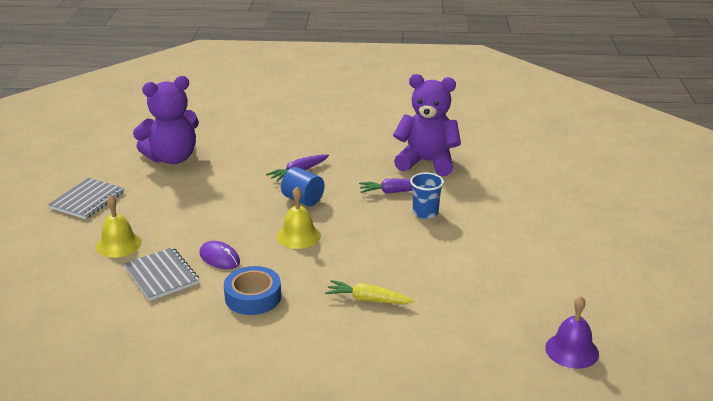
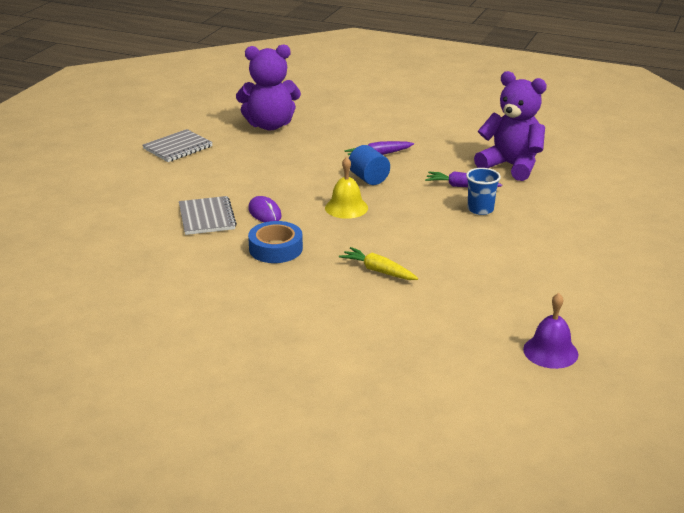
camera: 20 degrees right, 0 degrees up
yellow bell [96,195,142,258] -> none

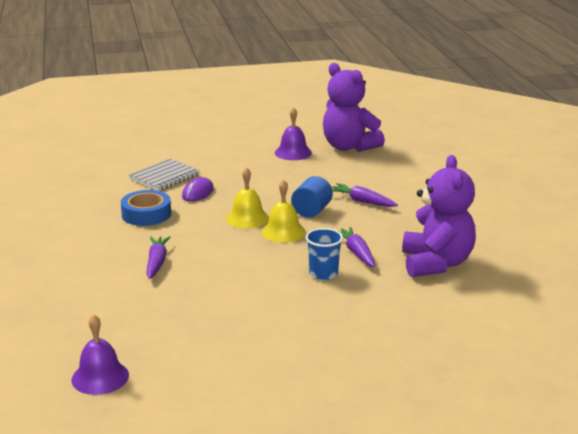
camera: 55 degrees right, 5 degrees down
grey notebook [143,129,213,162] -> none
yellow carrot [339,247,418,280] -> purple carrot [146,236,171,279]
none -> yellow bell [261,180,306,243]
none -> purple bell [275,107,312,160]

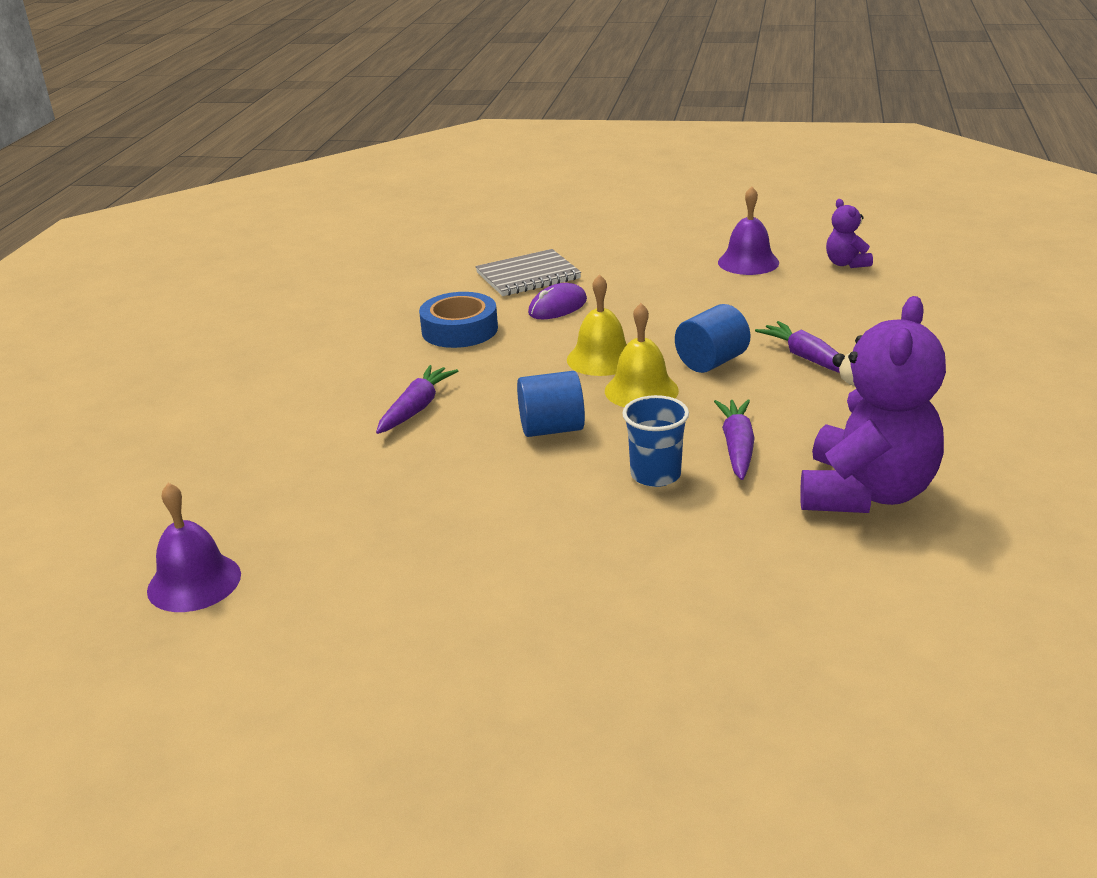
camera: 25 degrees right, 5 degrees up
purple teddy bear [323,63,385,152] -> purple teddy bear [826,199,873,268], size x0.46
none -> blue cylinder [517,371,585,437]

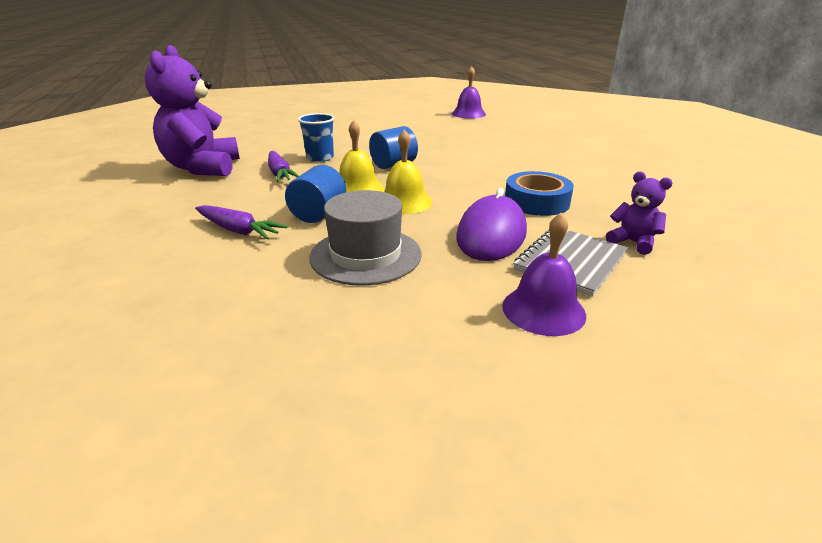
camera: 150 degrees right, 0 degrees up
purple carrot [376,365,458,434] -> none
purple mouse [528,283,587,319] -> purple mouse [456,188,527,261], size x1.63
purple bell [718,186,779,275] -> purple bell moved to [502,213,586,336]
purple teddy bear [826,199,873,268] -> purple teddy bear moved to [606,171,672,255]
none -> grey hat [309,190,422,286]

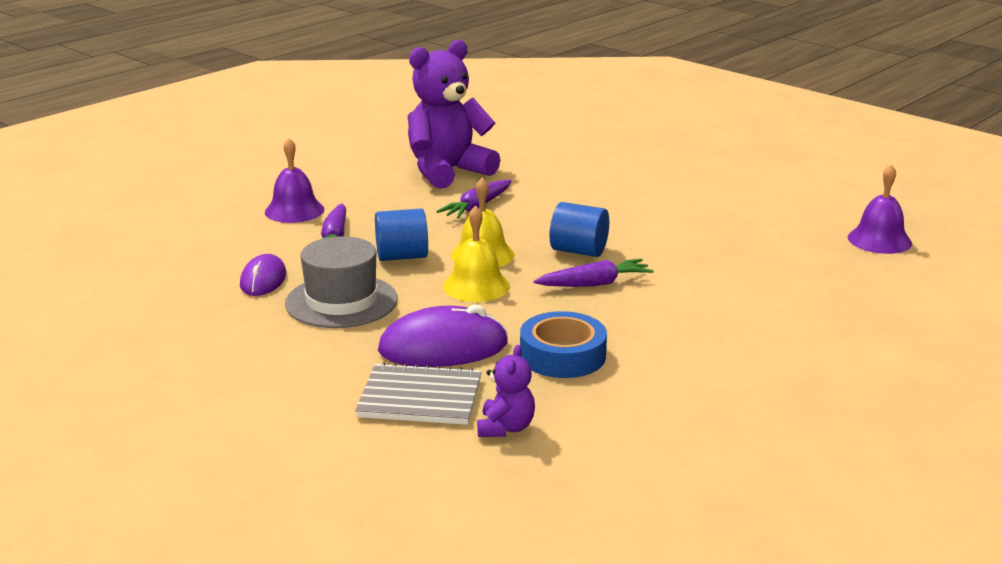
camera: 60 degrees right, 5 degrees down
blue cup [298,113,334,162] -> none
purple bell [502,213,586,336] -> purple bell moved to [265,138,324,223]
none -> purple mouse [240,254,286,296]
none -> purple carrot [533,259,654,287]

